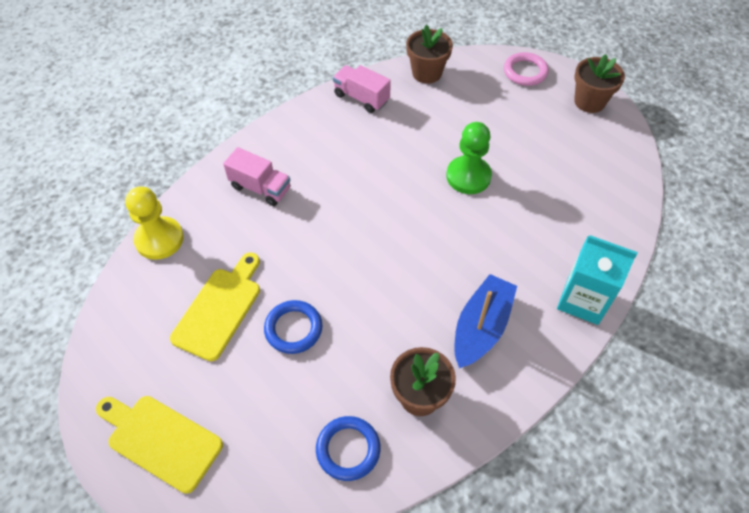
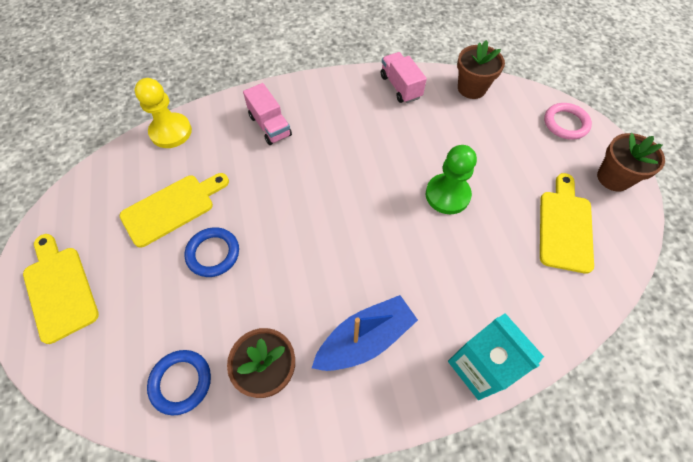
camera: 30 degrees right, 5 degrees up
none -> yellow cutting board [540,173,594,274]

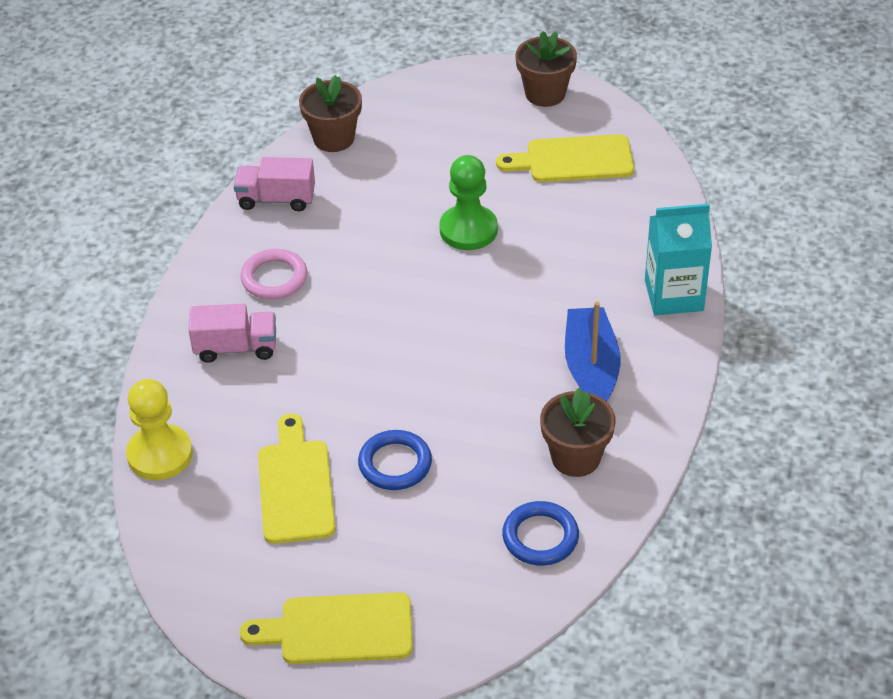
camera: 60 degrees left, 15 degrees down
yellow cutting board [540,173,594,274] -> yellow cutting board turned 45 degrees counterclockwise [496,134,634,182]
pink ring [544,103,592,140] -> pink ring moved to [240,249,307,299]

